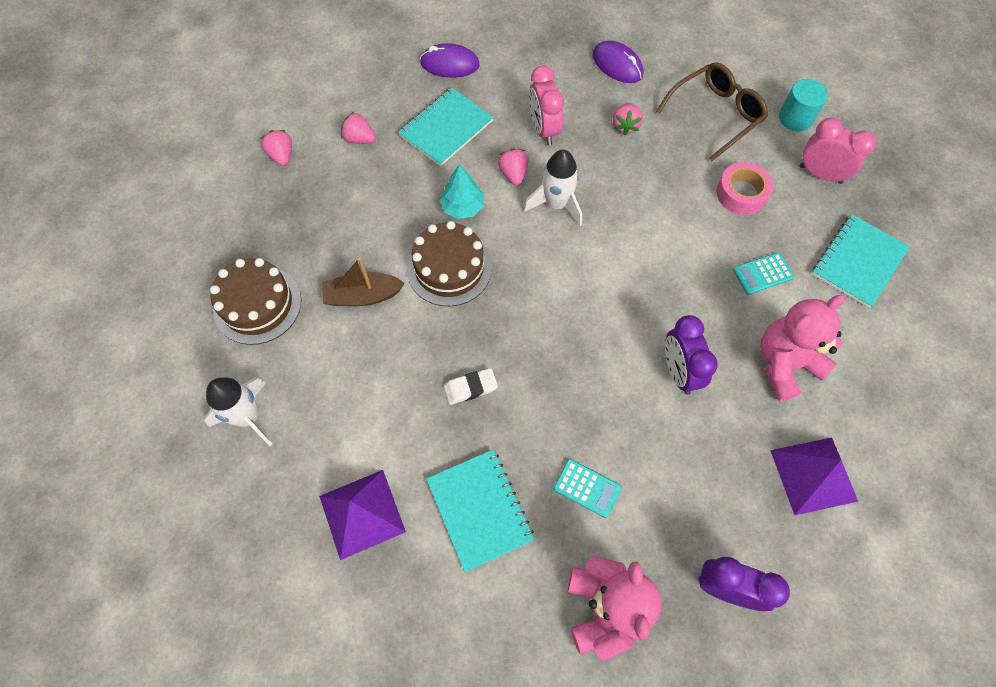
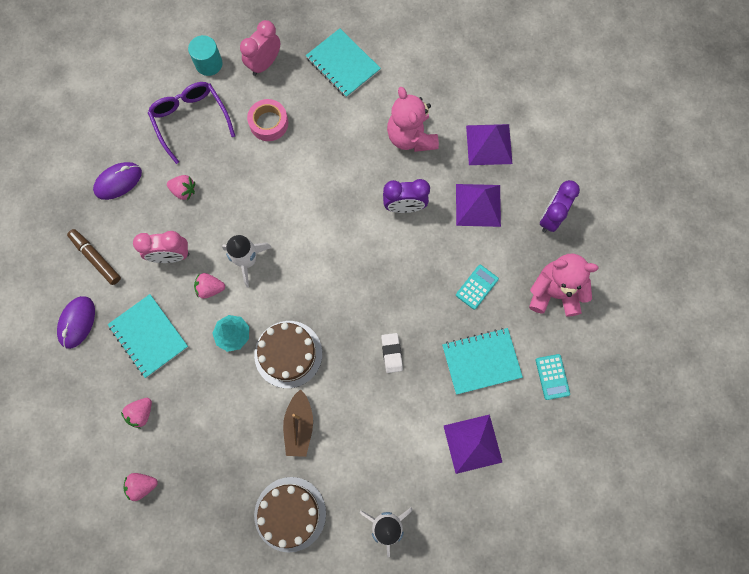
camera: 80 degrees left, 10 degrees up
brown glasses [656,63,768,161] -> purple glasses [148,82,235,164]
turquoise calculator [733,252,794,295] -> turquoise calculator moved to [536,354,570,400]
none -> brown marker [67,229,121,285]
none -> purple pyramid [456,184,501,227]

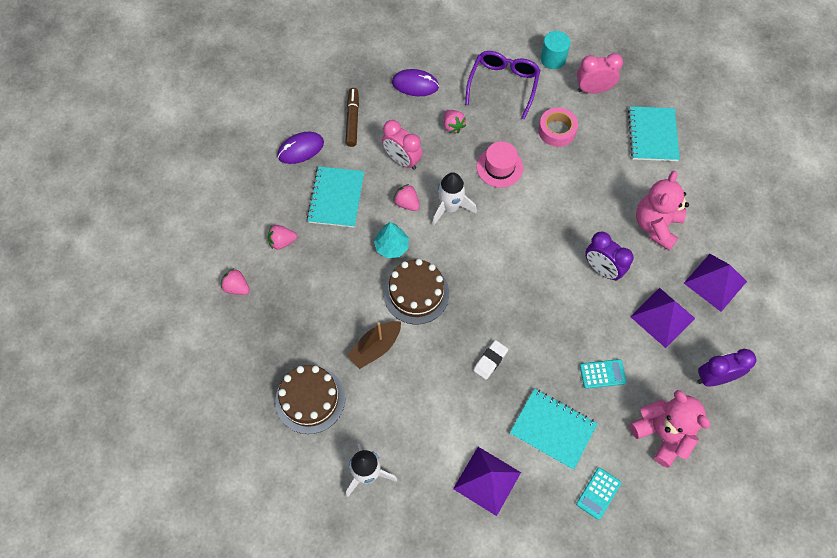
camera: 45 degrees right, 10 degrees down
none -> pink hat [477,141,523,188]

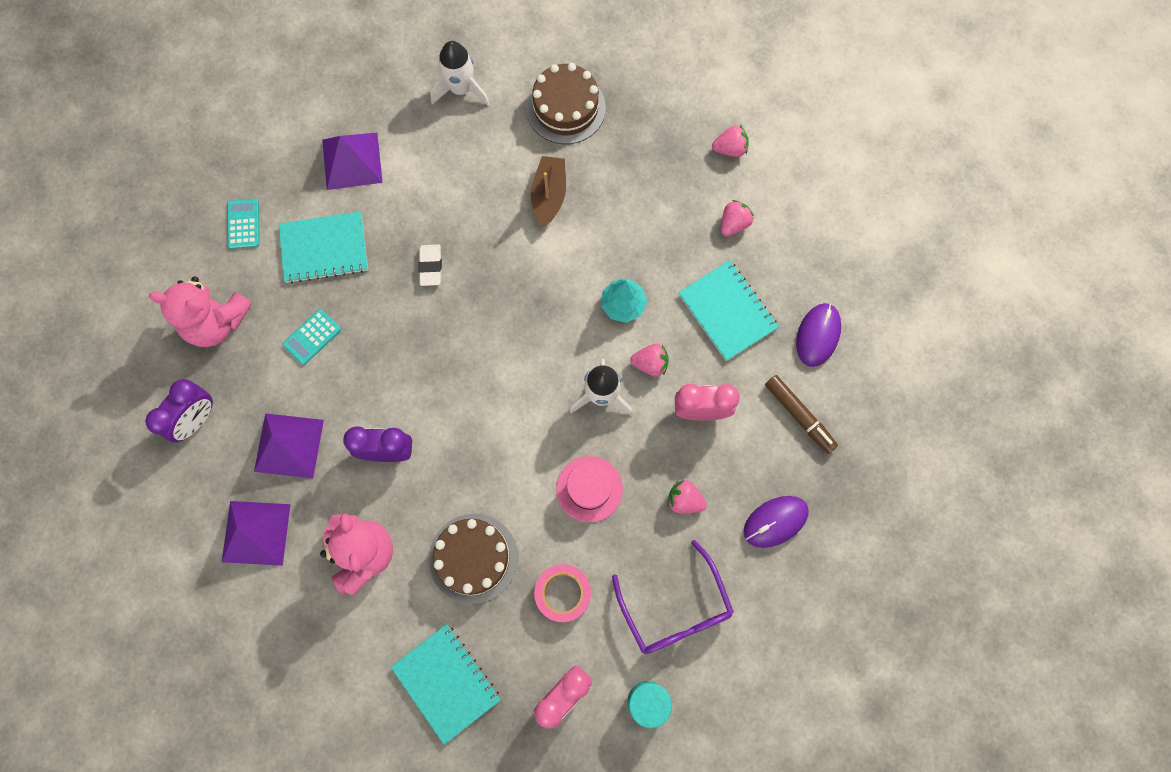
camera: 140 degrees right, 10 degrees up
brown cake [383,259,449,324] -> brown cake moved to [429,514,518,604]

